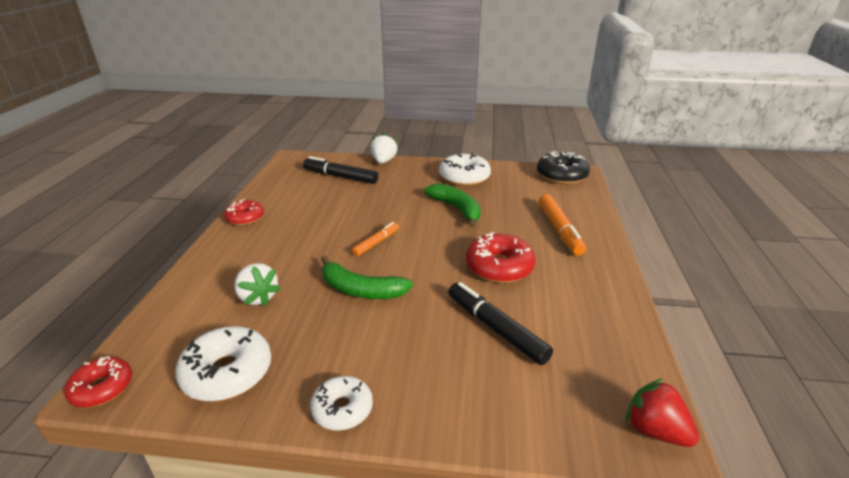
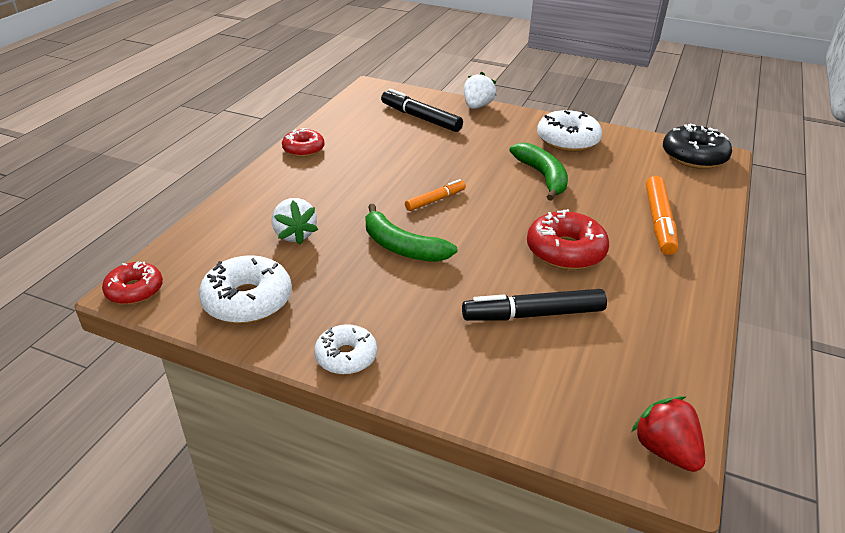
camera: 15 degrees right, 5 degrees up
black marker [448,282,553,365] -> black marker turned 75 degrees counterclockwise [462,289,607,321]

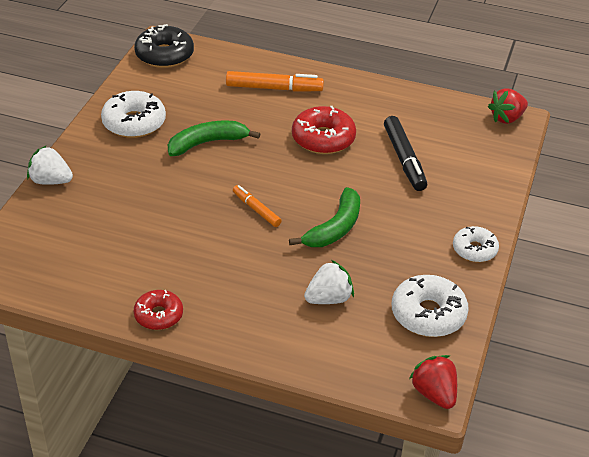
camera: 95 degrees left, 5 degrees up
red donut [102,261,163,305] -> red strawberry [409,355,457,409]
black marker [381,89,463,132] -> none

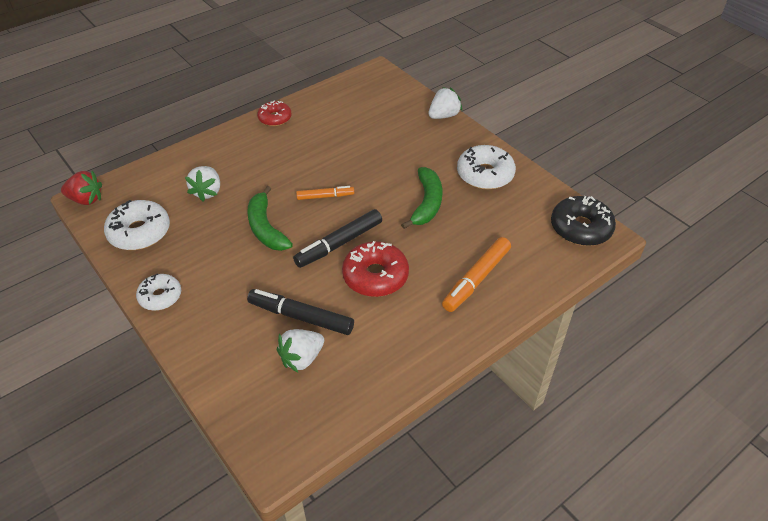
camera: 125 degrees right, 5 degrees up
red strawberry [488,88,528,124] -> none
none -> white strawberry [277,329,324,373]
none -> black marker [293,209,382,268]

